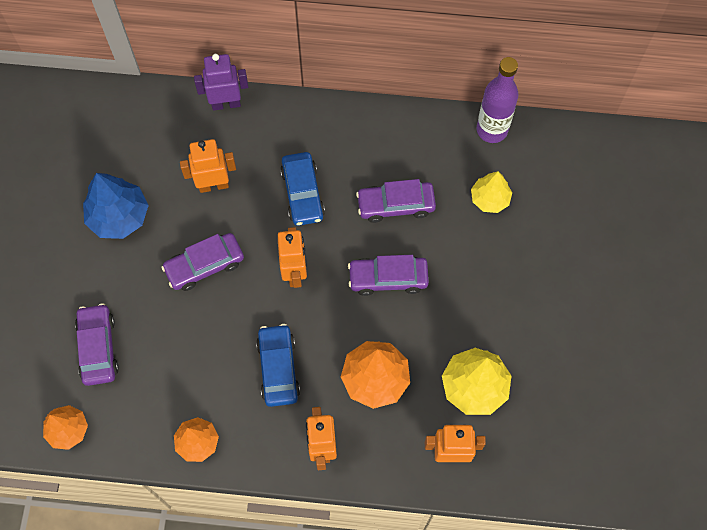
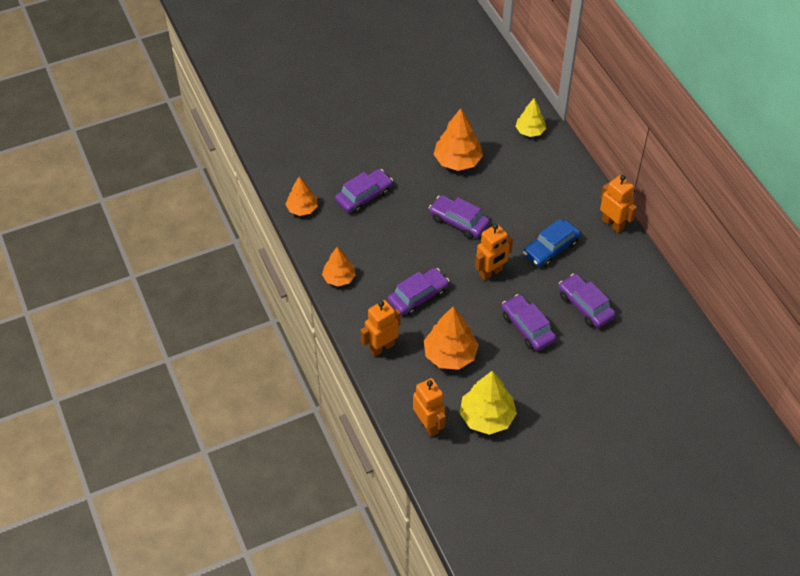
camera: 60 degrees right, 15 degrees down
blue tree [83,173,149,239] -> orange tree [434,108,483,171]
orange robot [180,139,236,193] -> orange robot moved to [600,175,637,233]
purple robot [194,54,248,110] -> none
blue car [256,324,300,407] -> purple car [387,268,449,316]
yellow tree [471,171,512,213] -> yellow tree moved to [515,98,546,137]
purple bottle [477,57,519,143] -> none

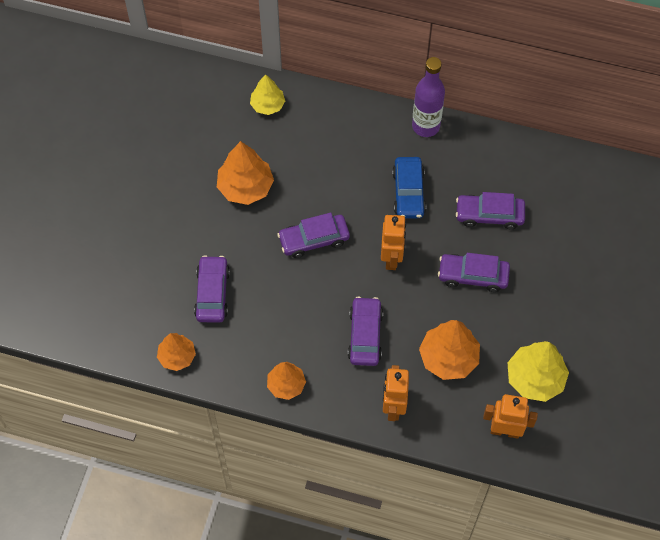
camera: 50 degrees left, 10 degrees up
orange robot [600,175,637,233] -> purple bottle [412,57,445,137]

